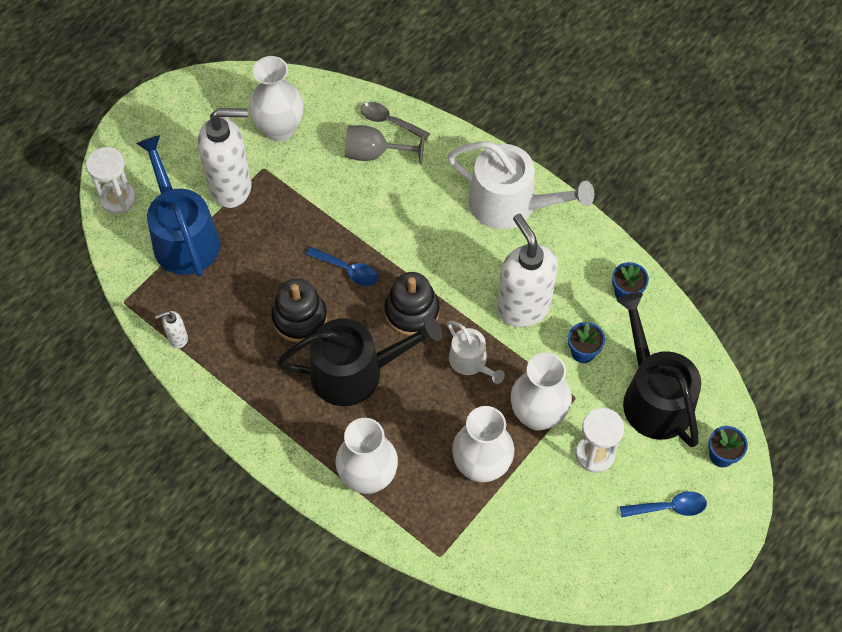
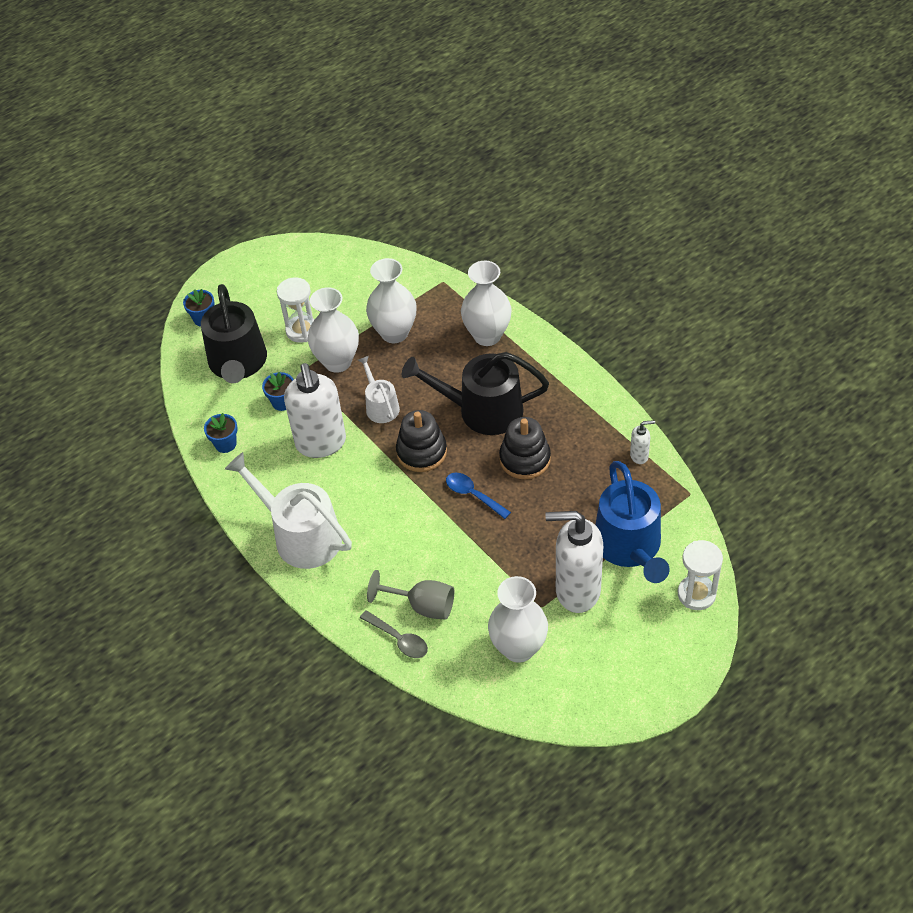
camera: 165 degrees left, 10 degrees down
blue spoon [620,491,707,517] -> none

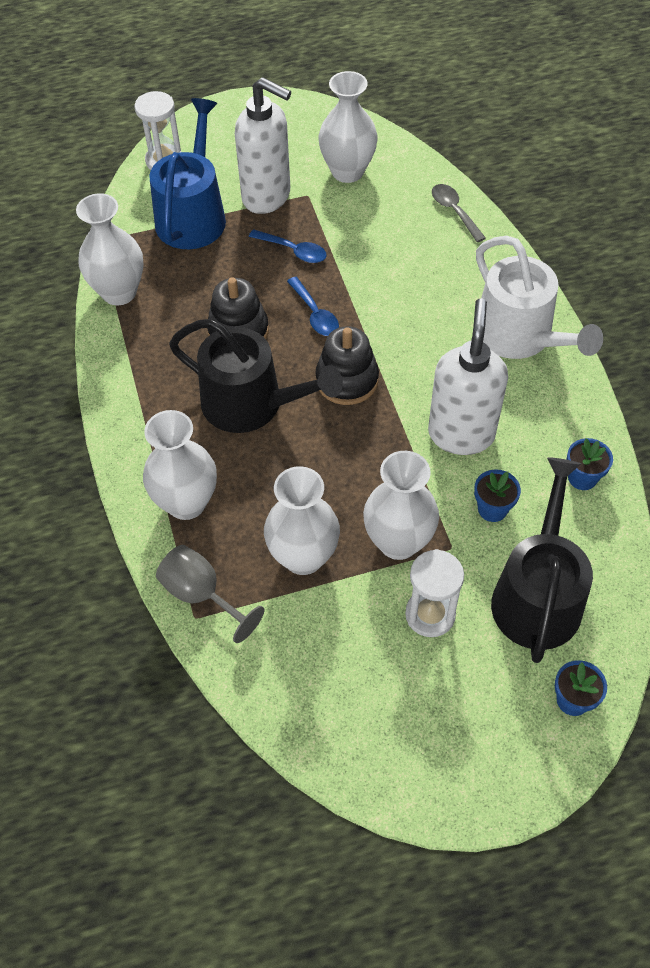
camera: 160 degrees left, 5 degrees up
white watering can [358,356,400,423] -> none
grey goblet [367,570,454,620] -> grey goblet moved to [156,545,265,643]
white soap dispenser [630,420,655,464] -> white vase [76,193,144,305]
none -> blue spoon [249,229,327,263]

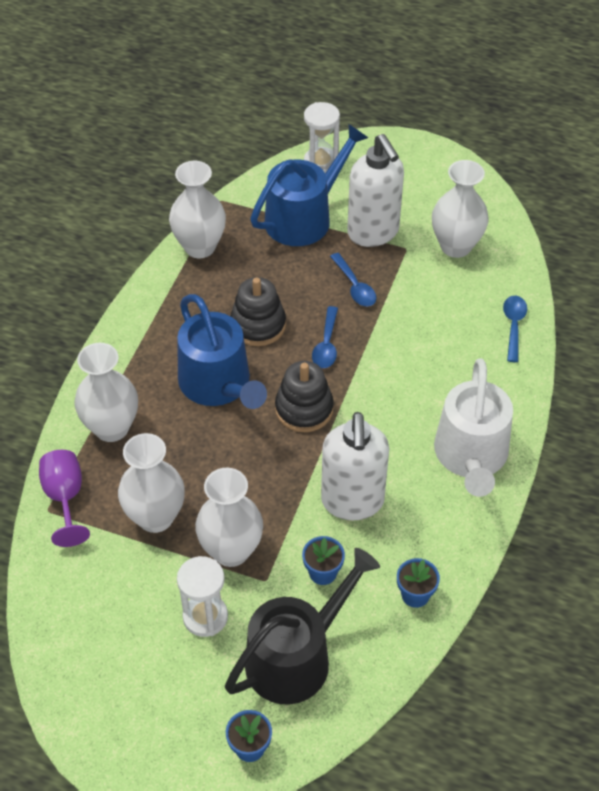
camera: 35 degrees right, 5 degrees down
grey goblet [156,545,265,643] -> purple goblet [39,450,90,547]
black watering can [169,319,343,433] -> blue watering can [177,294,267,409]
white soap dispenser [428,298,508,455] -> white soap dispenser turned 135 degrees clockwise [321,412,389,520]
grey spoon [432,184,486,242] -> blue spoon [503,296,527,362]

